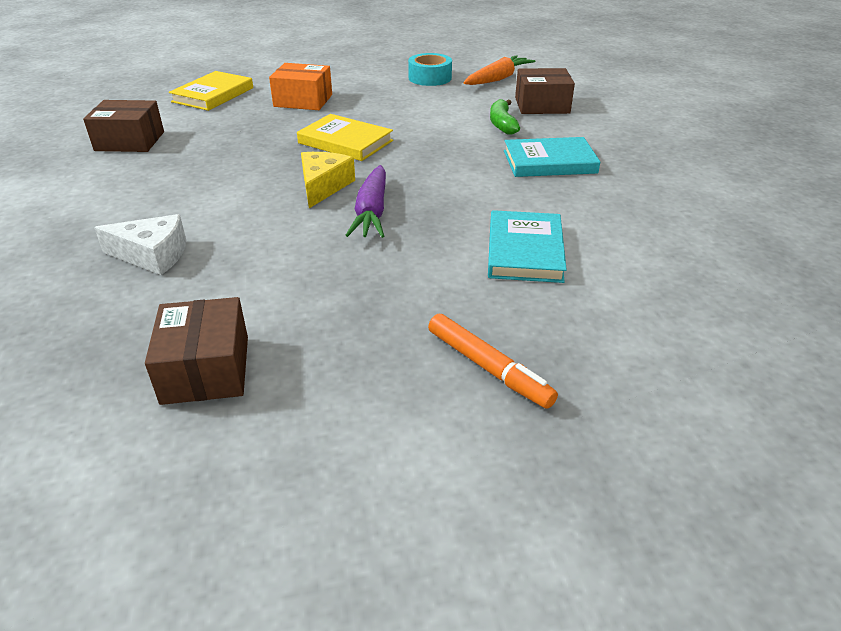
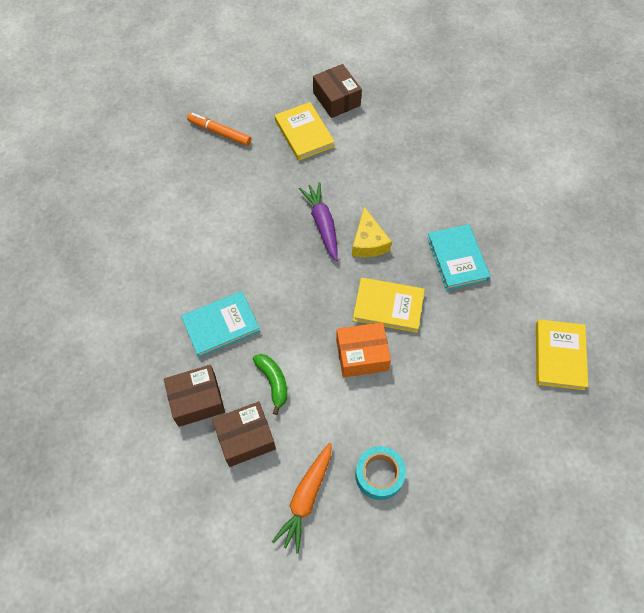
camera: 160 degrees right, 25 degrees up
brown box [83,100,164,152] -> brown box moved to [164,365,225,427]
white cheese [94,214,186,275] -> none
orange box [269,63,332,110] -> orange box moved to [336,322,391,377]
turquoise book [488,210,567,283] -> turquoise book moved to [427,224,490,290]
none -> yellow book [275,102,335,161]

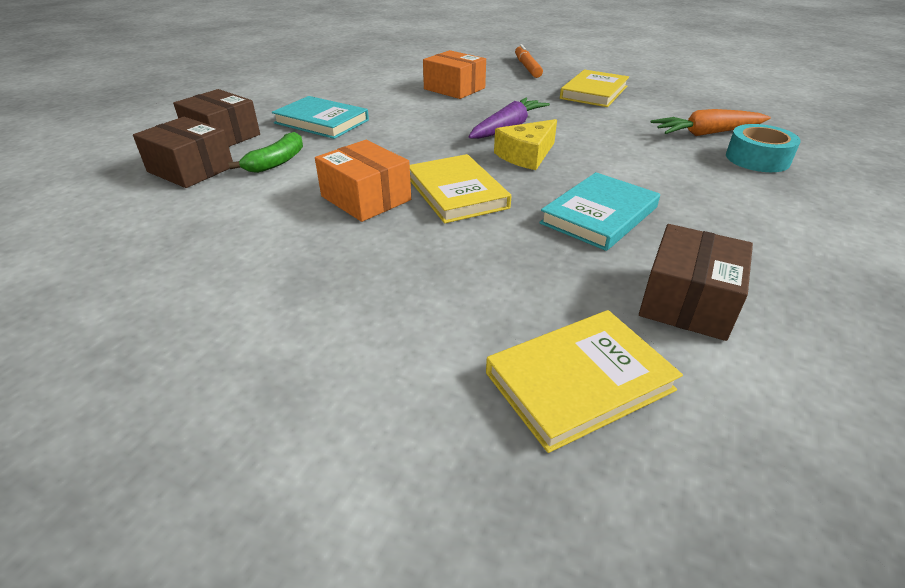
camera: 55 degrees right, 25 degrees down
orange carrot [272,443,332,554] -> orange carrot moved to [651,109,771,136]
brown box [313,64,362,118] -> brown box moved to [639,224,753,341]
turquoise tape [355,446,406,500] -> turquoise tape moved to [726,124,801,172]
none -> orange box [423,50,486,99]

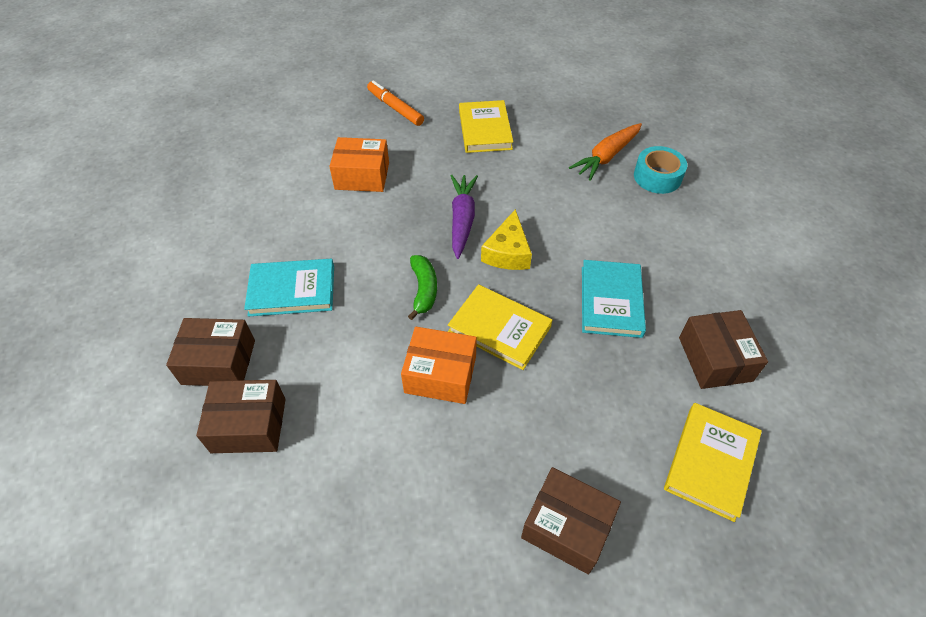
camera: 35 degrees left, 15 degrees up
green banana [228,132,303,173] -> green banana moved to [408,255,437,320]
none -> brown box [521,467,621,574]

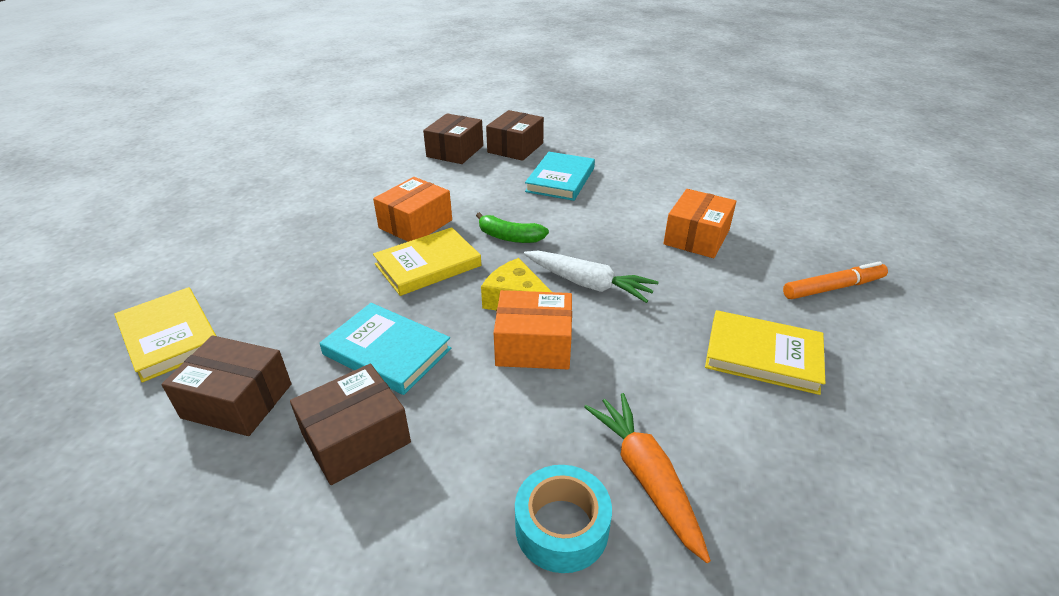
camera: 115 degrees right, 15 degrees down
purple carrot [451,175,478,259] -> white carrot [524,251,659,303]
brown box [521,467,621,574] -> brown box moved to [290,364,411,485]
none -> orange box [494,290,572,369]

